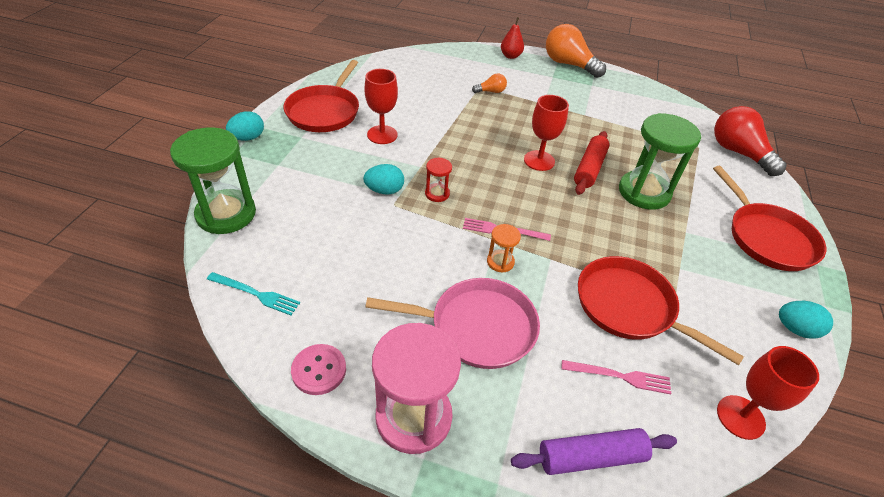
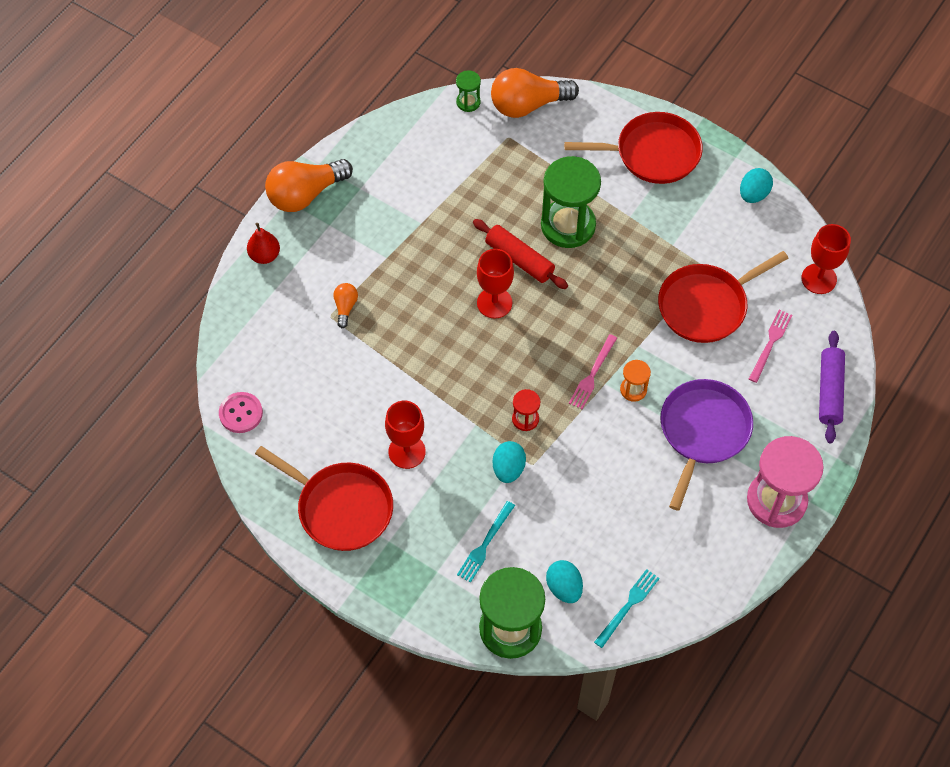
camera: 70 degrees left, 15 degrees up
turquoise egg [226,111,264,141] -> turquoise egg moved to [546,560,583,603]
pink button [291,344,346,395] -> pink button moved to [219,392,263,433]
pink pan [366,278,540,369] -> purple pan [660,379,753,511]
red light bulb [714,106,787,176] -> orange light bulb [491,68,579,118]
none -> green hourglass [456,70,481,112]
none -> turquoise fork [457,501,515,583]

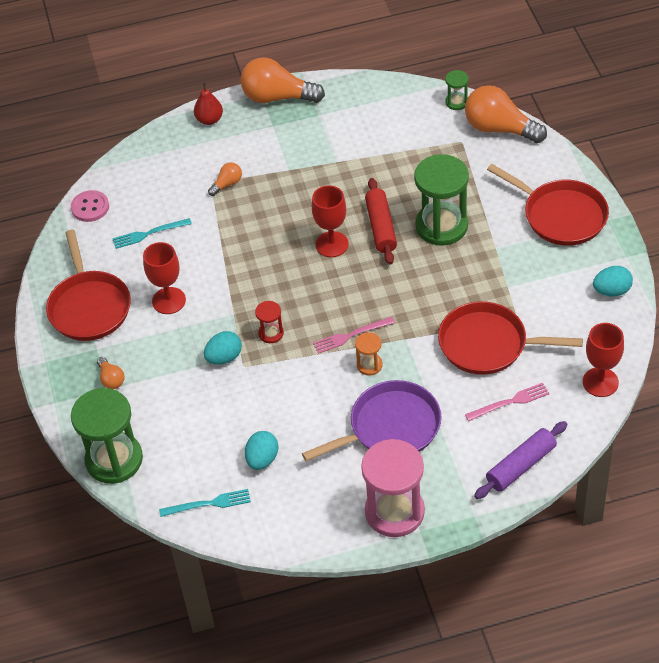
camera: 45 degrees right, 10 degrees down
turquoise fork [457,501,515,583] -> turquoise fork moved to [112,218,192,249]
turquoise egg [546,560,583,603] -> turquoise egg moved to [245,431,278,470]
none -> orange light bulb [97,357,125,389]

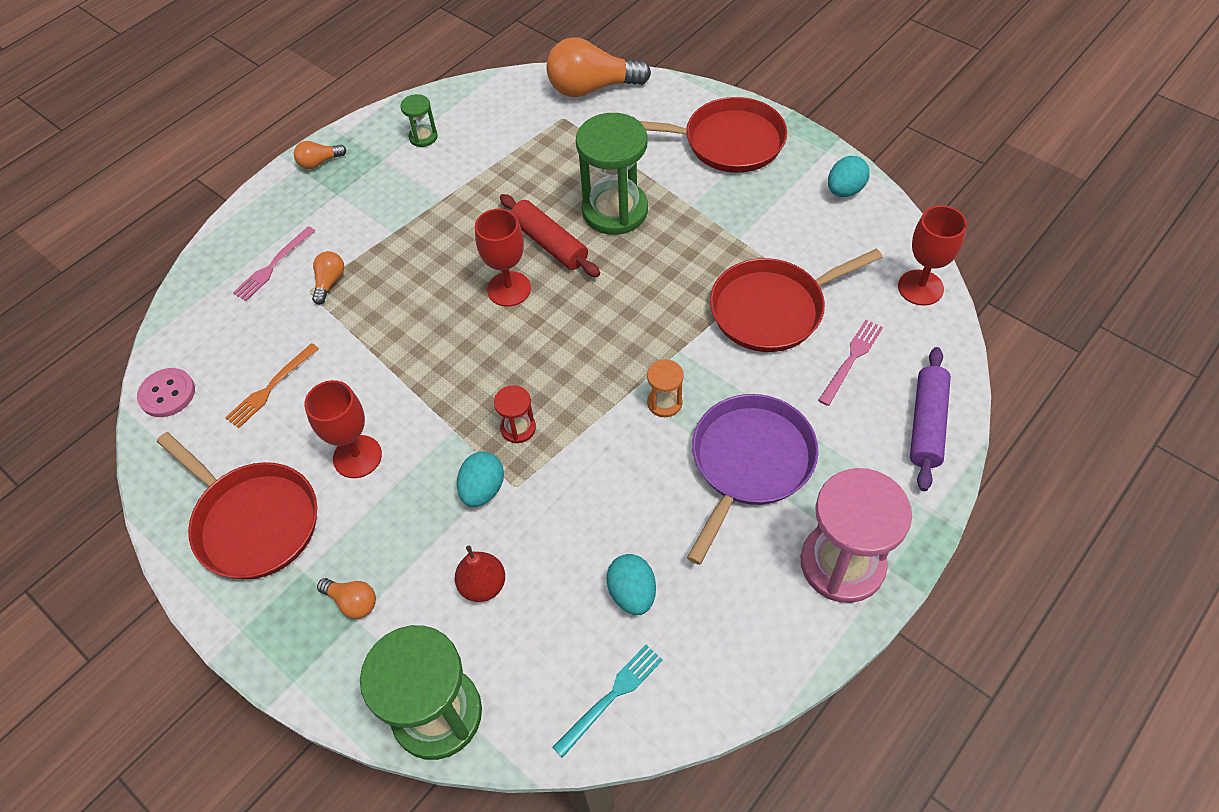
camera: 35 degrees left, 5 degrees up
turquoise fork [112,218,192,249] -> orange fork [225,343,319,428]
red pear [194,82,223,125] -> red pear moved to [455,546,505,602]
orange light bulb [241,57,325,103] -> orange light bulb [294,141,346,169], size x0.47
pink fork [313,317,395,354] -> pink fork moved to [233,226,315,301]
green hourglass [445,70,469,110] -> green hourglass moved to [400,94,438,147]

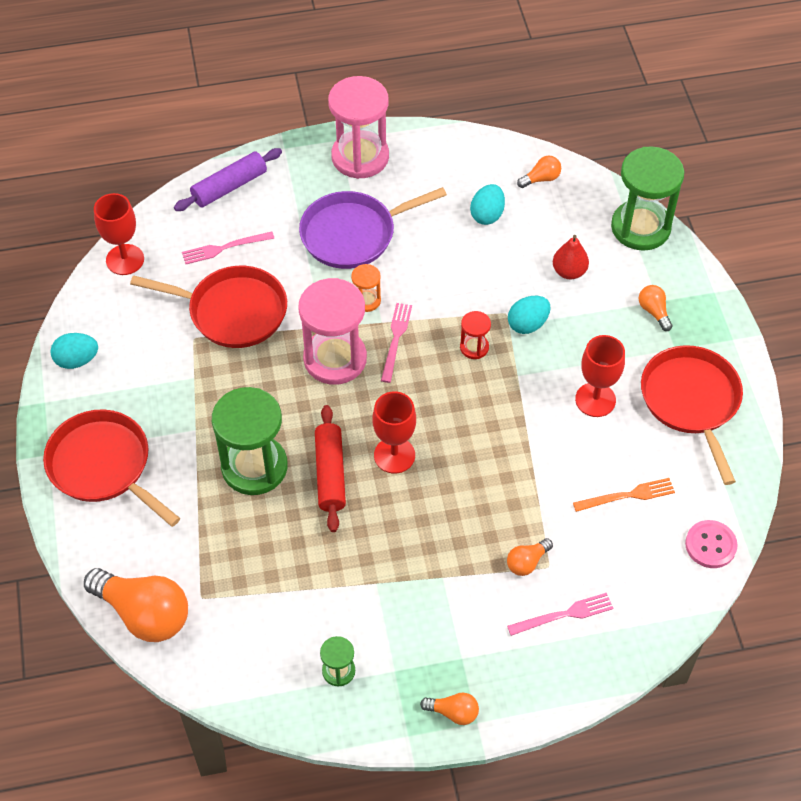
camera: 145 degrees left, 0 degrees up
turquoise fork [552,645,663,758] -> orange light bulb [517,155,561,188]
none -> pink hourglass [298,278,367,385]
none -> pink fork [381,303,412,383]

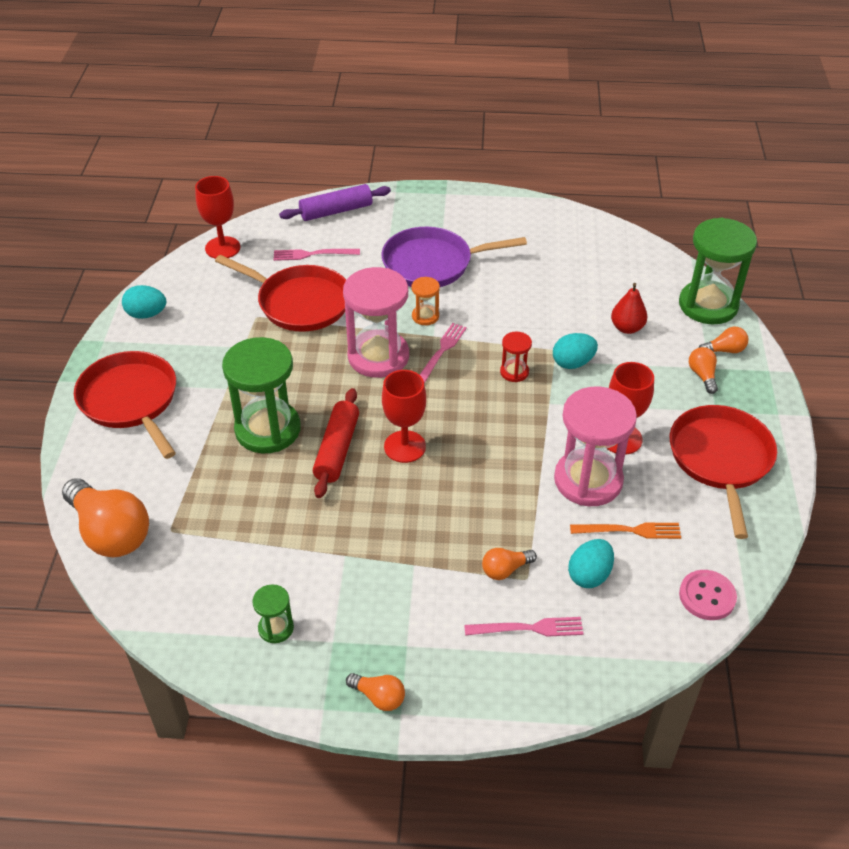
camera: 15 degrees right, 10 degrees down
pink hourglass [328,76,389,179] -> pink hourglass moved to [554,386,637,506]
turquoise egg [470,184,505,225] -> turquoise egg moved to [568,539,614,588]
orange light bulb [517,155,561,188] -> orange light bulb moved to [699,327,748,353]

